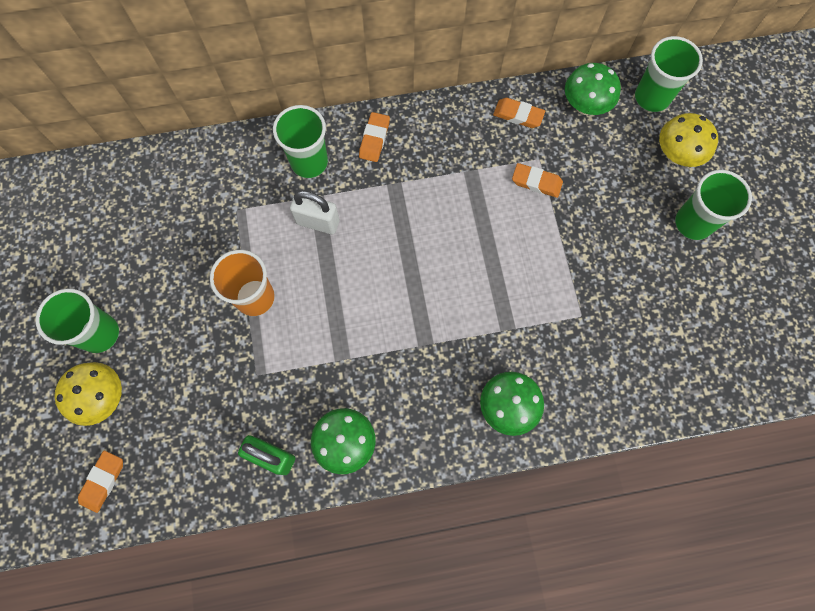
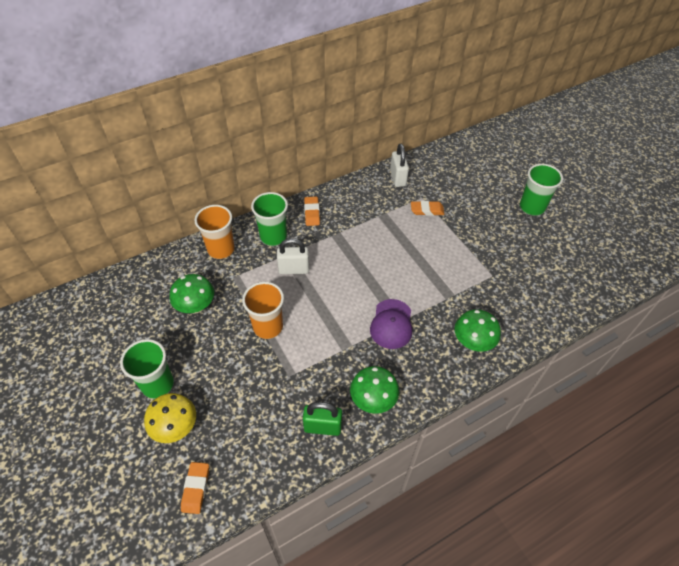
camera: 20 degrees left, 20 degrees down
orange eraser [493,98,545,128] -> white padlock [390,144,409,187]
green mushroom [565,63,621,115] -> green mushroom moved to [170,274,214,314]
green cup [635,36,703,112] -> none
yellow mushroom [659,113,718,167] -> none
none -> orange cup [194,205,235,259]
none -> purple cap [370,299,412,349]

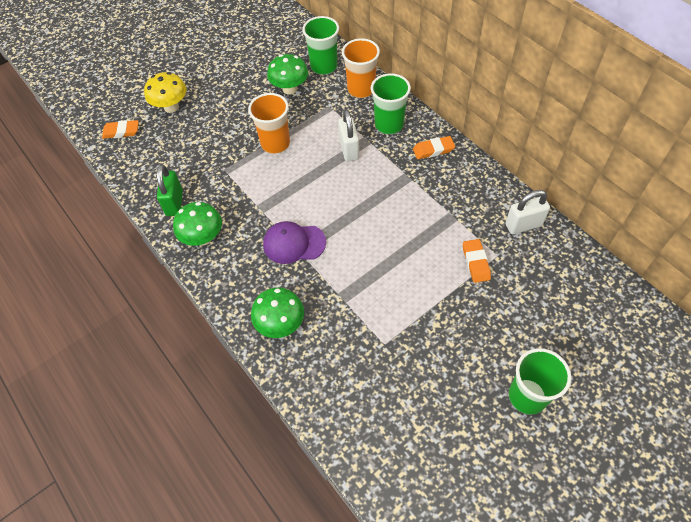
camera: 85 degrees right, 5 degrees up
green cup [120,339,174,399] -> green cup moved to [302,16,339,75]

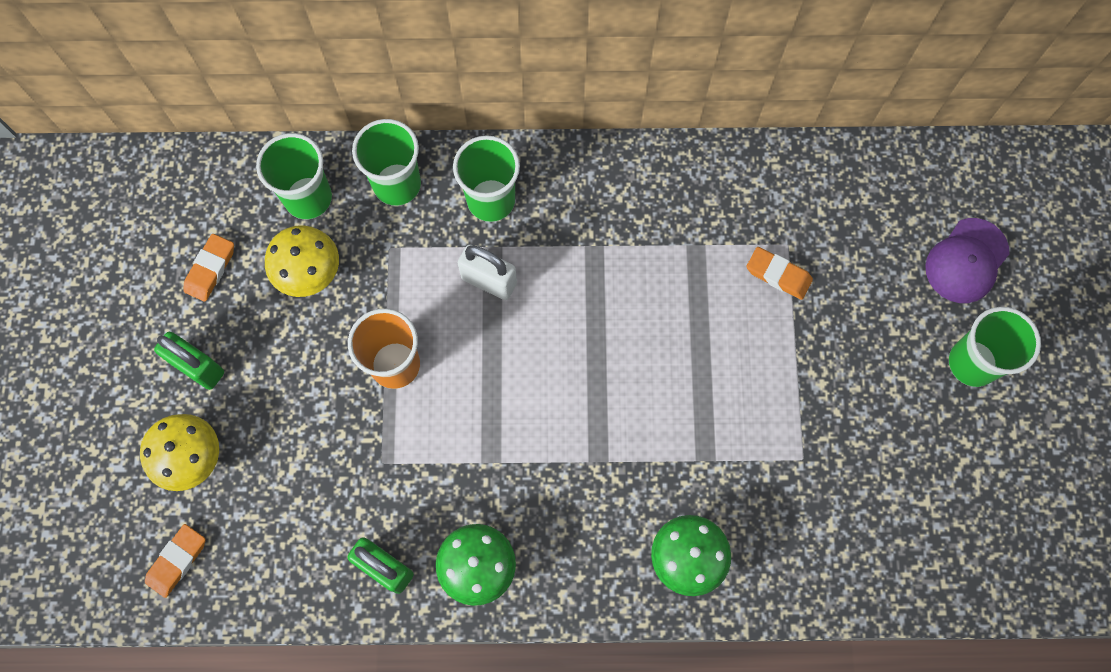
camera: 55 degrees left, 15 degrees up
purple cap [263,221,326,264] -> purple cap moved to [925,218,1010,303]
green mushroom [267,54,308,95] -> yellow mushroom [265,225,339,297]
orange cup [342,38,380,98] -> green cup [352,119,421,206]
orange eraser [413,136,455,159] -> orange eraser moved to [183,234,234,302]
white padlock [505,190,550,234] -> none
none -> green padlock [154,332,224,390]

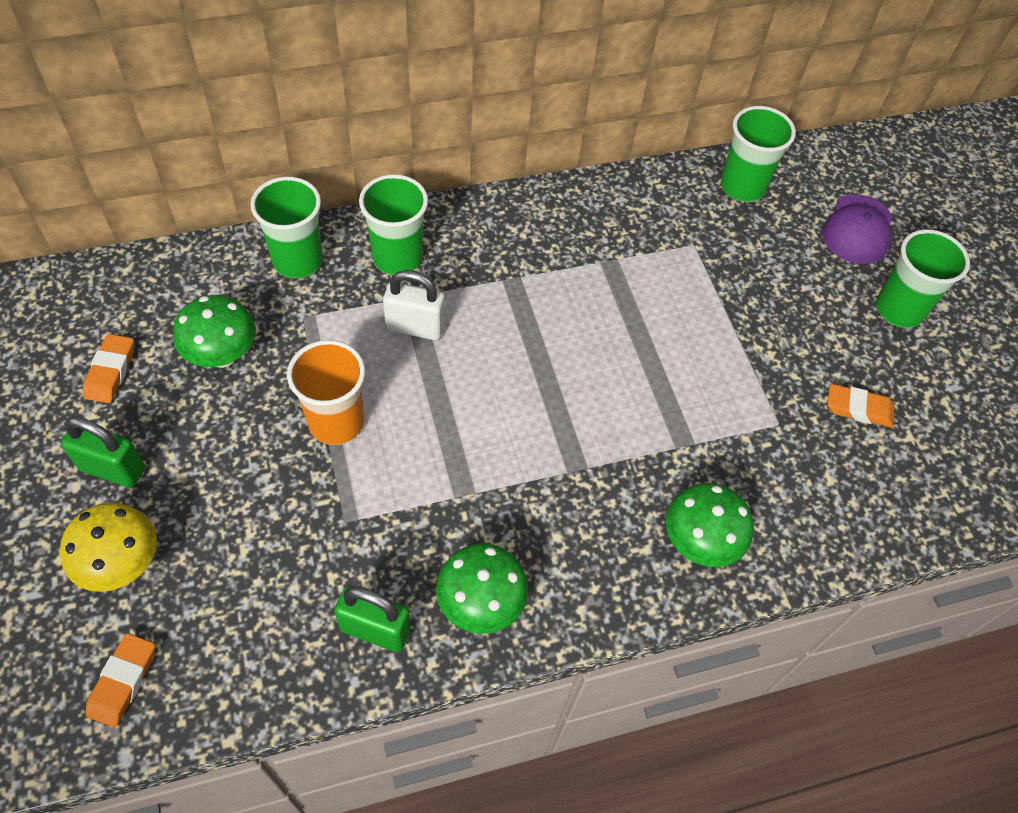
camera: 20 degrees left, 15 degrees down
green cup [256,133,332,219] -> green cup moved to [721,106,796,202]
yellow mushroom [265,225,339,297] -> green mushroom [173,295,256,368]
orange eraser [746,247,813,300] -> orange eraser moved to [828,384,894,428]

